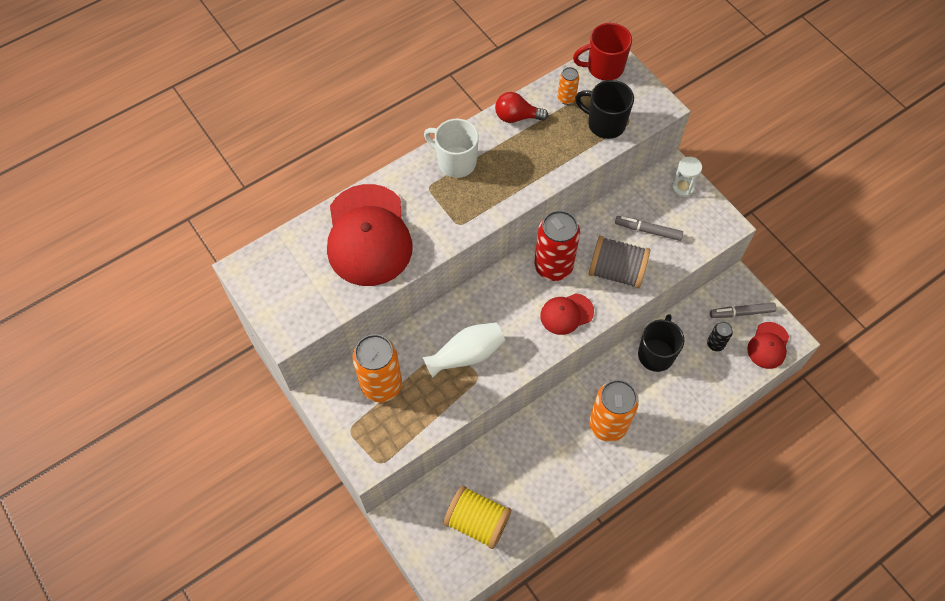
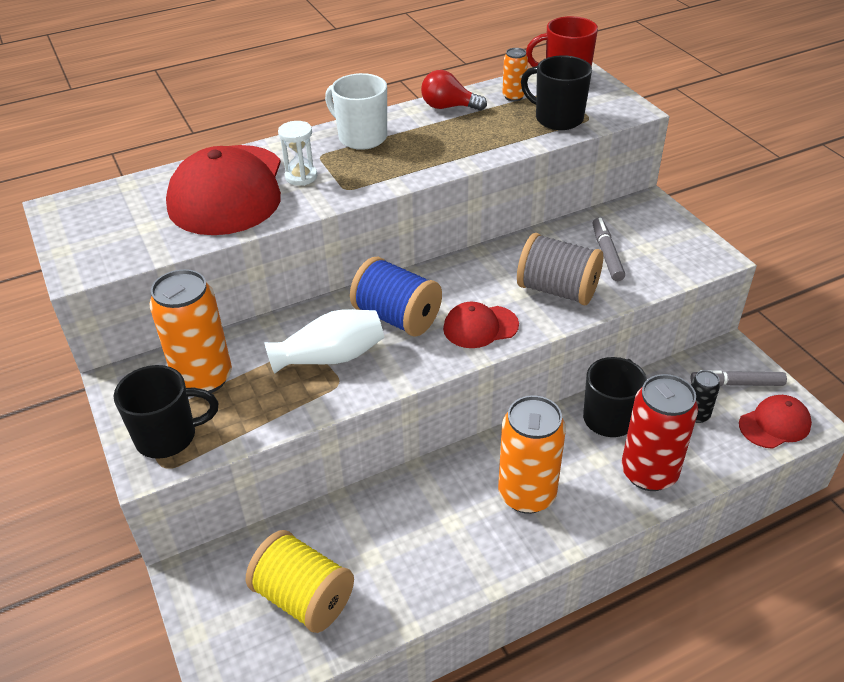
camera: 10 degrees right, 20 degrees down
red can [534,210,580,281] -> red can moved to [621,374,698,491]
grey marker [615,216,683,241] -> grey marker turned 60 degrees clockwise [593,218,625,281]
white hourglass [672,157,702,197] -> white hourglass moved to [278,121,317,186]
red cap [747,322,789,369] -> red cap turned 150 degrees counterclockwise [739,395,812,449]
none -> black mug [114,365,218,459]
none -> blue spool [350,257,442,337]

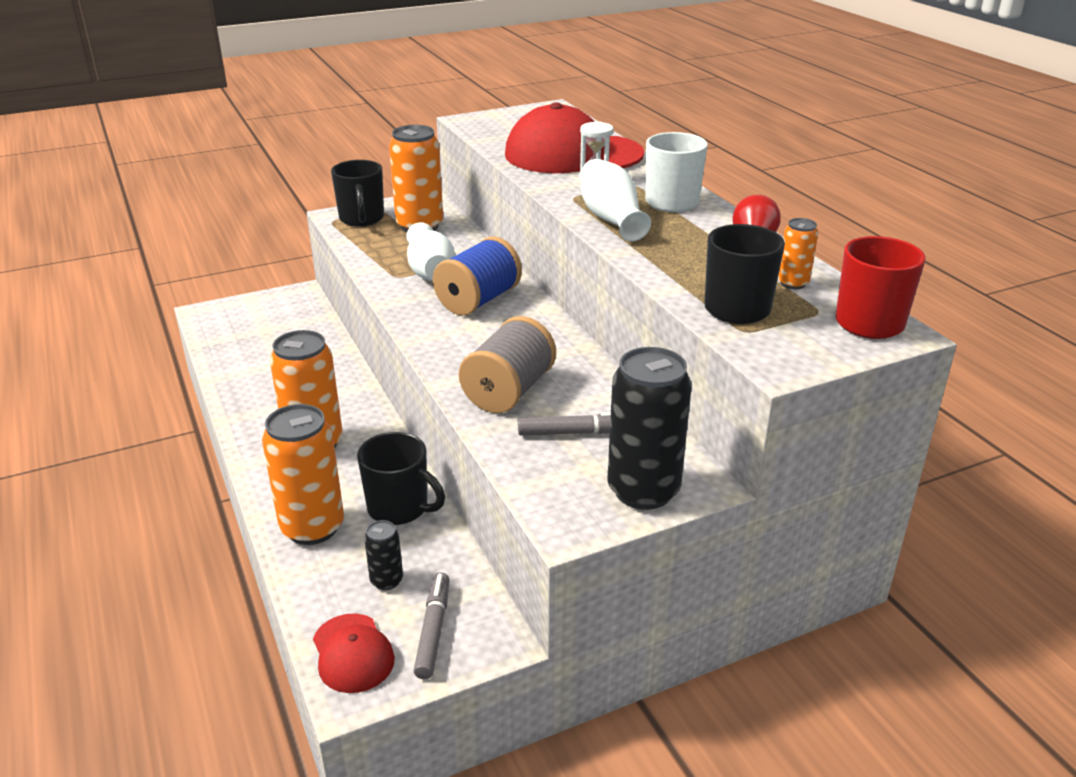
camera: 90 degrees right, 10 degrees down
yellow spool [246,530,354,633] -> none
red cap [443,302,519,348] -> none
red can [621,374,698,491] -> orange can [262,404,344,545]
none -> white vase [581,159,651,242]
none -> black can [607,347,692,510]

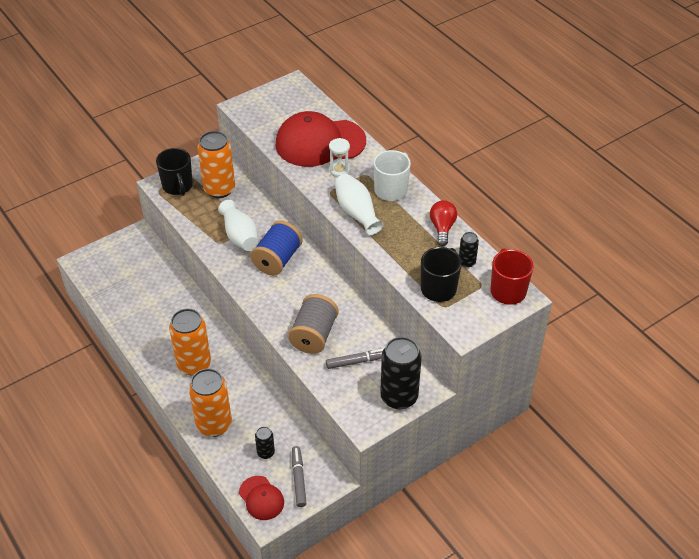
camera: 10 degrees left, 15 degrees up
black mug [357,432,445,525] -> none
orange can [778,218,818,289] -> black can [459,232,479,268]

